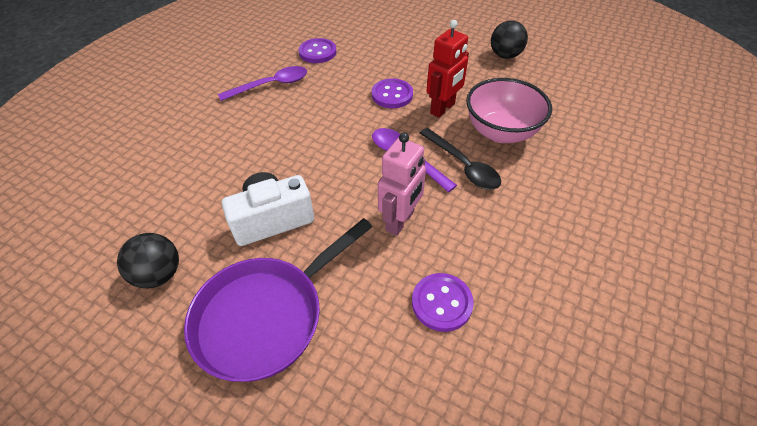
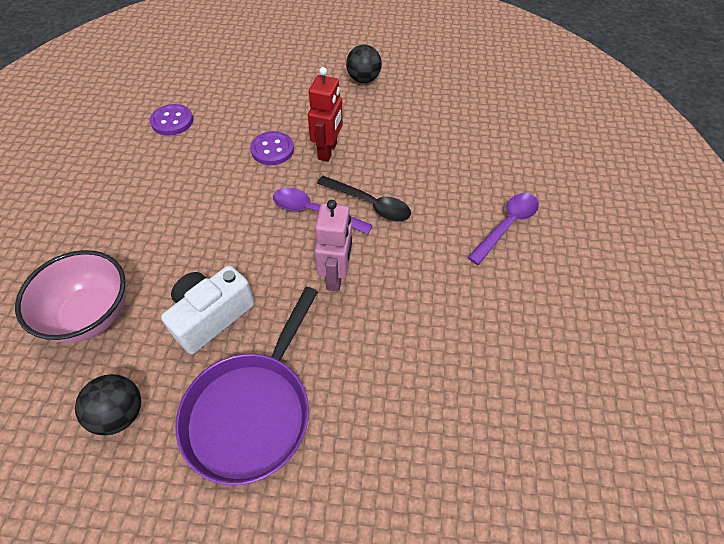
camera: 25 degrees left, 5 degrees up
purple spoon [218,66,307,101] -> purple spoon moved to [467,193,539,265]
purple button [412,273,474,332] -> none
pink bowl [466,78,552,143] -> pink bowl moved to [15,250,126,343]

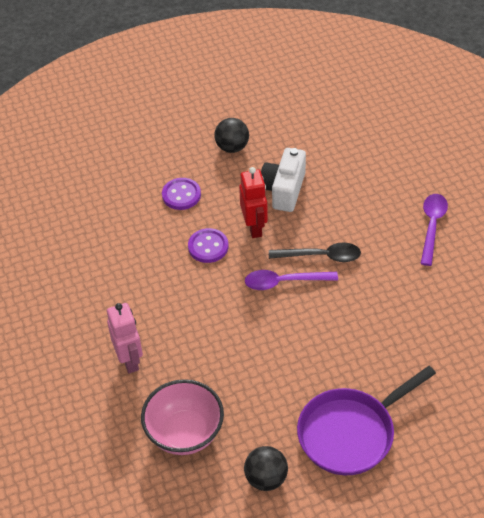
camera: 25 degrees left, 5 degrees down
purple button [150,104,193,136] -> purple button moved to [162,178,201,210]
white camera [161,265,255,354] -> white camera moved to [261,148,306,212]
purple pan [175,287,318,485] -> purple pan turned 60 degrees clockwise [297,366,436,475]
pink robot [314,200,352,291] -> pink robot moved to [107,303,143,373]

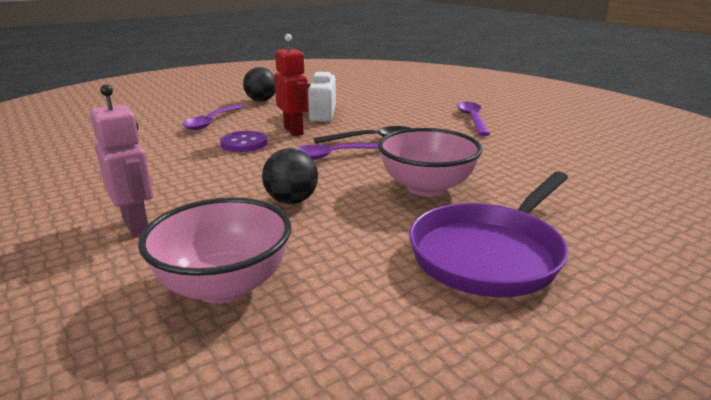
camera: 15 degrees left, 25 degrees down
purple button [162,178,201,210] -> purple spoon [182,104,244,130]
black ball [244,446,288,491] -> black ball moved to [262,148,318,204]
none -> pink bowl [378,128,482,197]

